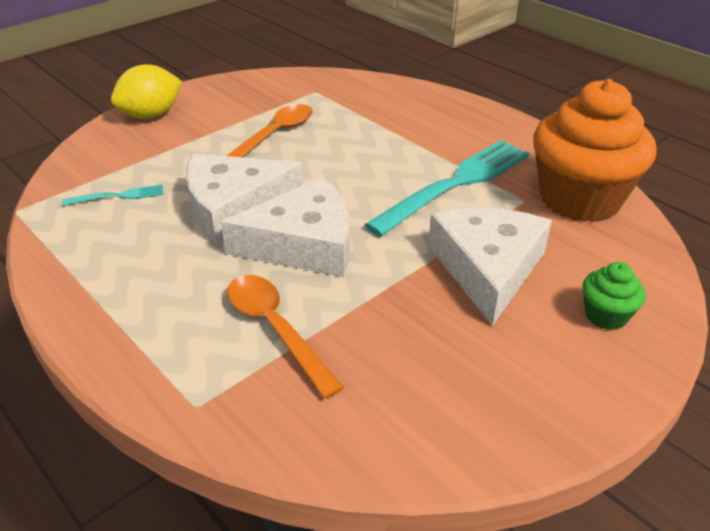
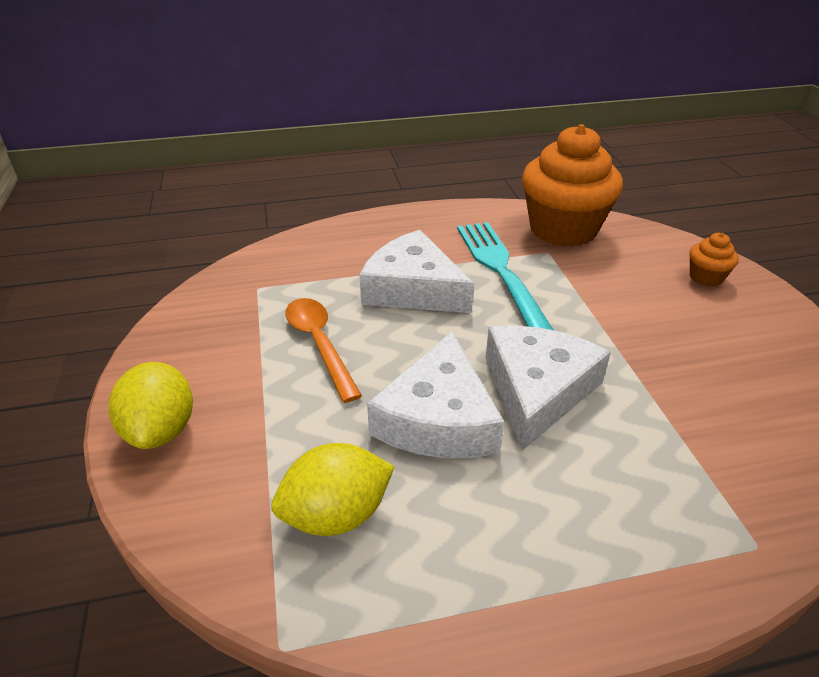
camera: 60 degrees left, 0 degrees up
turquoise fork [62,185,163,206] -> yellow lemon [272,443,394,536]
orange spoon [227,275,344,399] -> none
white cheese [429,208,552,326] -> white cheese moved to [360,230,474,313]
green cupcake [583,262,646,330] -> orange cupcake [690,233,739,287]

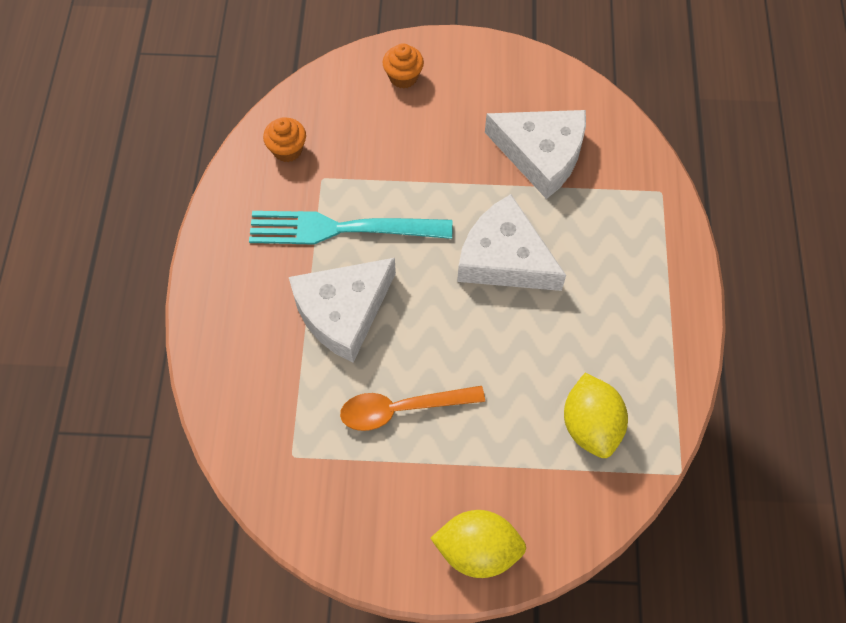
camera: 75 degrees left, 25 degrees up
white cheese [367,331,504,458] -> white cheese moved to [485,110,586,199]
orange cupcake [522,124,623,247] -> orange cupcake [263,118,306,162], size x0.43

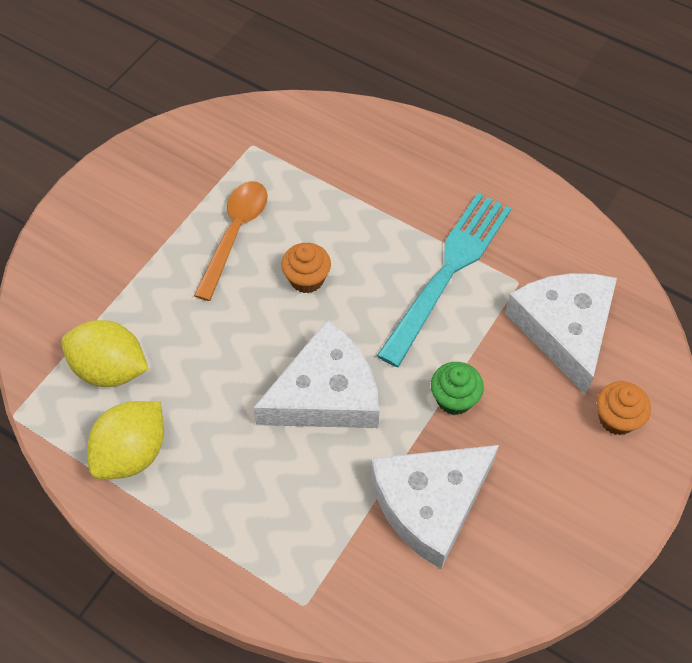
camera: 120 degrees right, 5 degrees down
orange cupcake [263,118,306,162] -> orange cupcake moved to [281,243,331,293]
white cheese [289,258,396,363] -> white cheese moved to [505,273,617,395]
yellow lemon [430,510,526,578] -> yellow lemon moved to [87,401,164,479]
none -> green cupcake [431,362,484,415]

